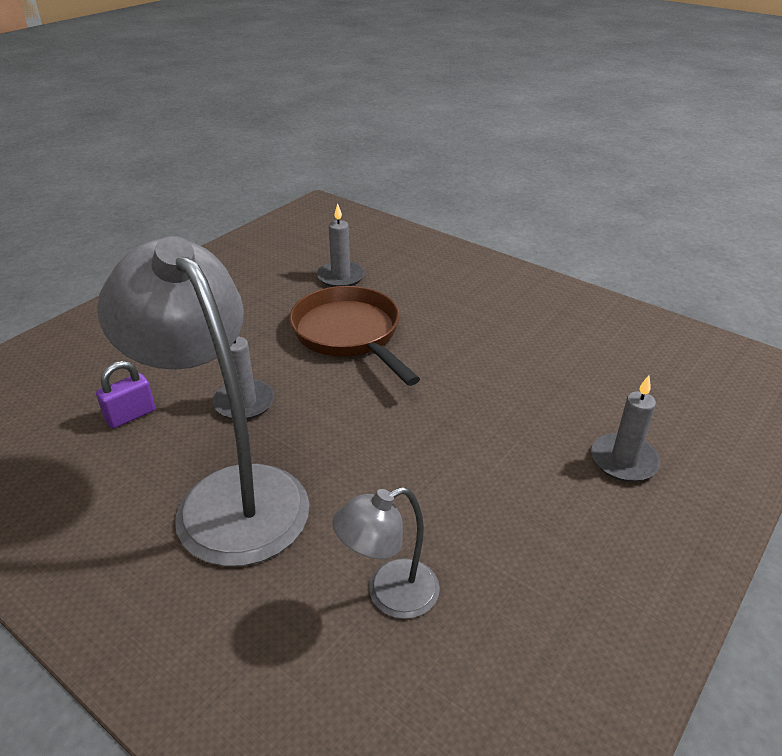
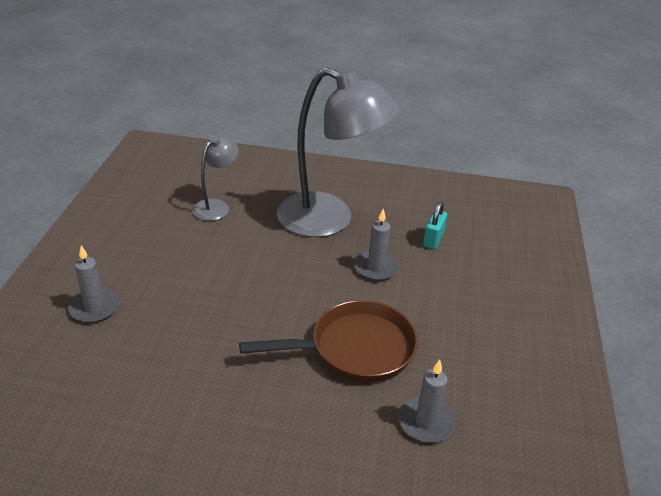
camera: 150 degrees right, 0 degrees up
purple padlock [96,361,155,428] -> turquoise padlock [423,201,447,249]
brown pan [289,286,420,386] -> brown pan turned 45 degrees counterclockwise [239,300,418,382]

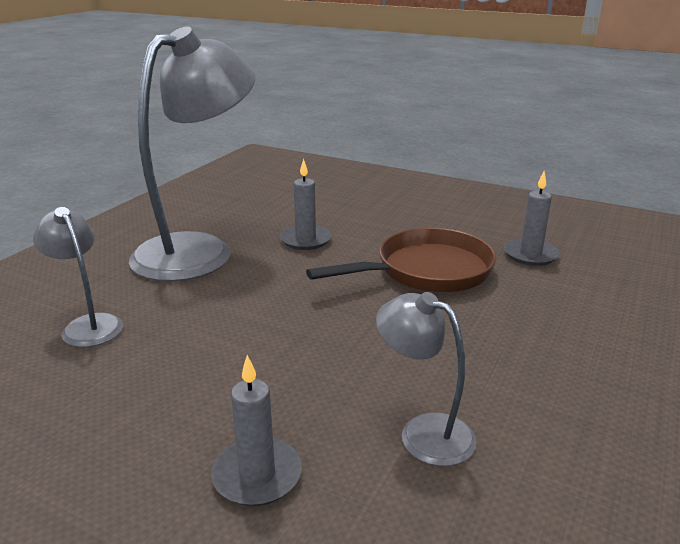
camera: 70 degrees left, 10 degrees down
brown pan [239,300,418,382] -> brown pan turned 60 degrees clockwise [306,228,496,292]
turquoise padlock [423,201,447,249] -> none
none -> grey lamp [376,292,477,466]

